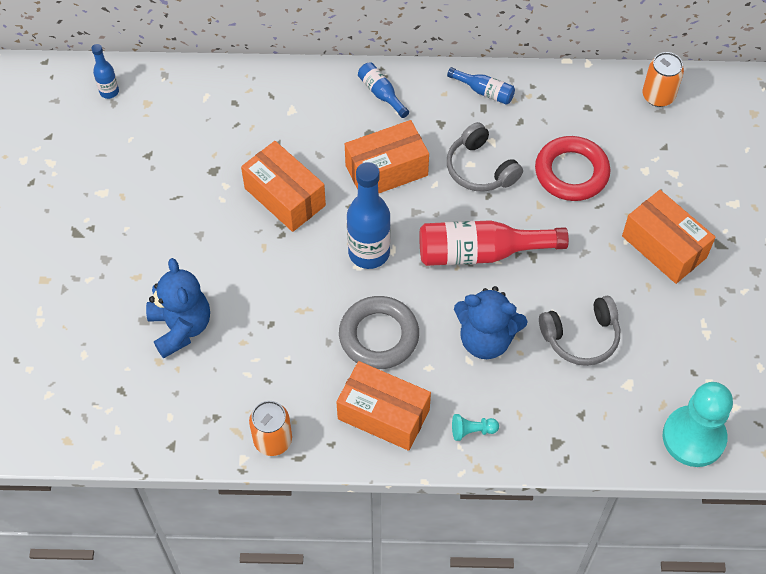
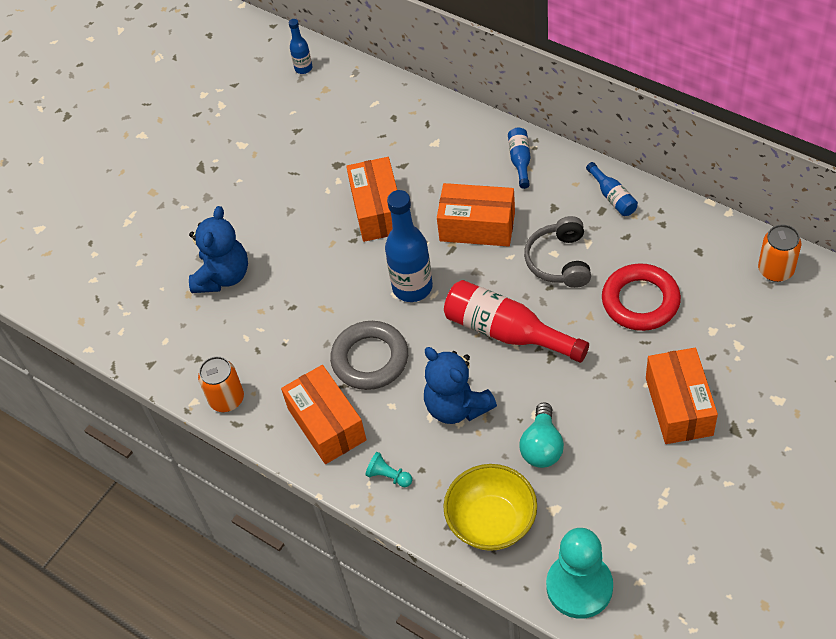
camera: 40 degrees right, 5 degrees down
grey headphones [539,296,620,366] -> turquoise light bulb [519,402,564,468]
none -> yellow bowl [443,464,537,551]

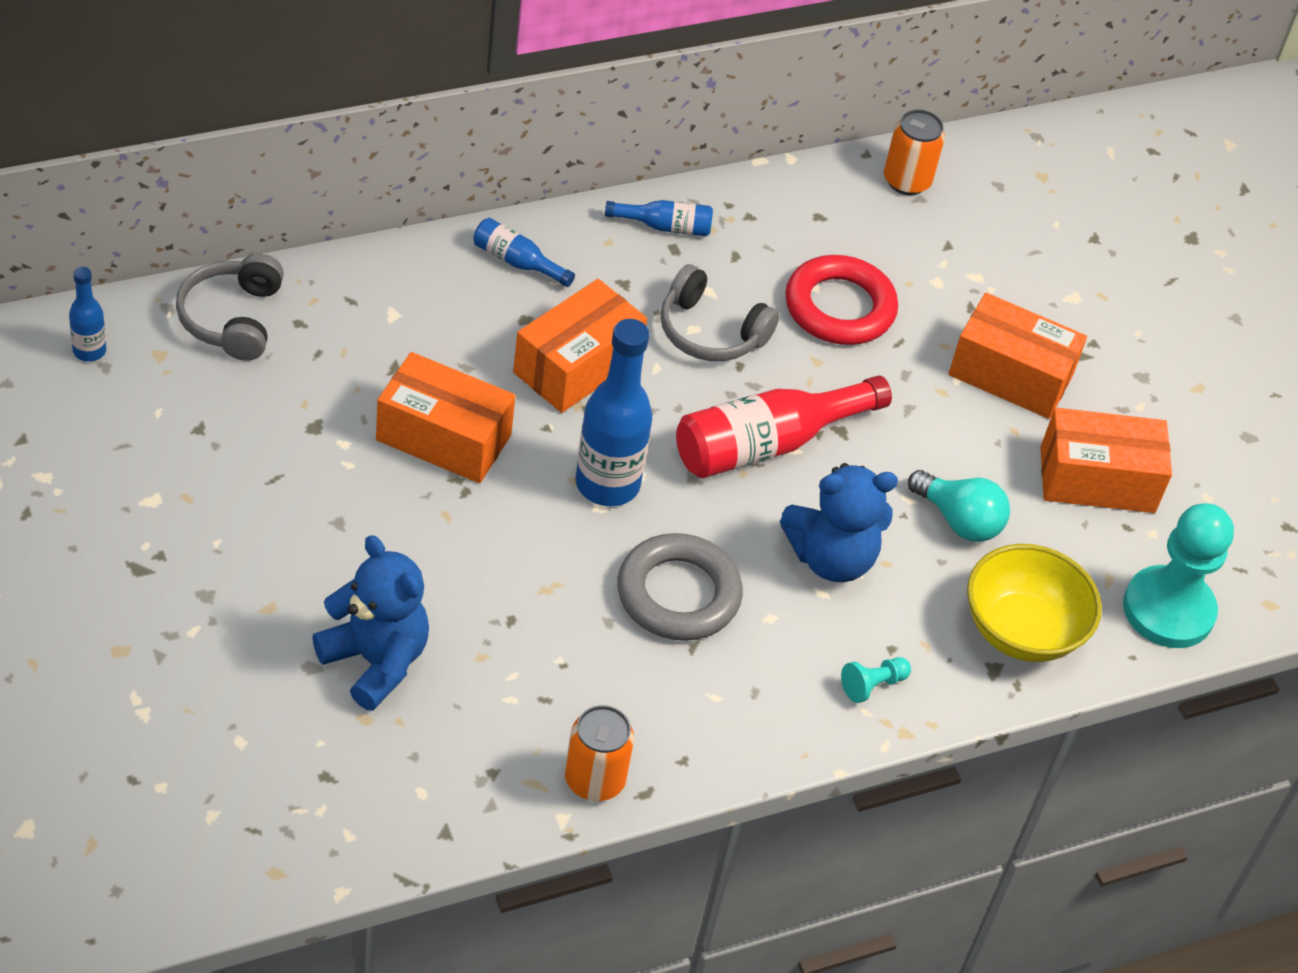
camera: 70 degrees left, 5 degrees down
orange box [281,365,367,464] -> orange box moved to [1041,408,1172,513]
none -> grey headphones [176,254,284,361]

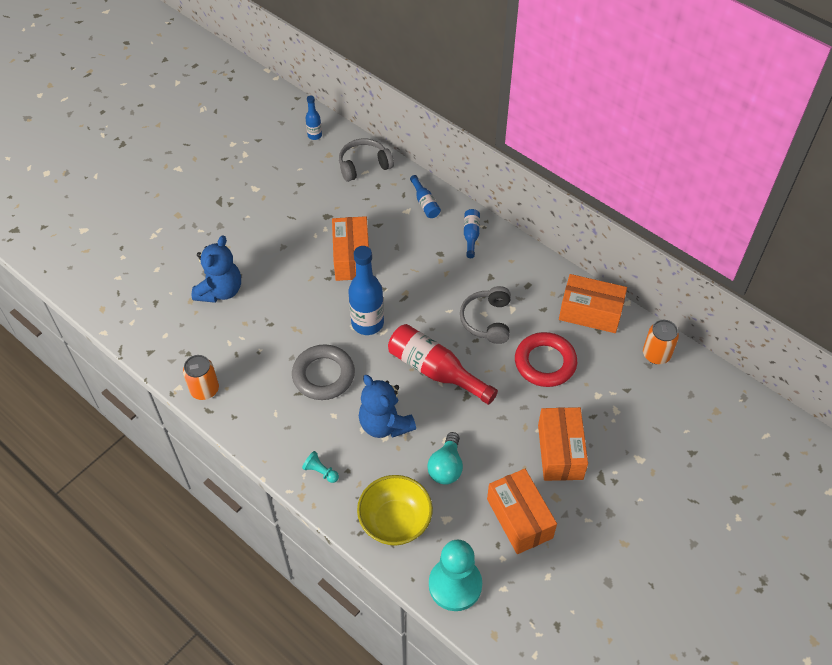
camera: 70 degrees right, 5 degrees up
orange box [513,279,647,413] -> orange box moved to [559,274,627,333]
blue bottle [605,200,713,237] -> blue bottle moved to [410,175,441,218]

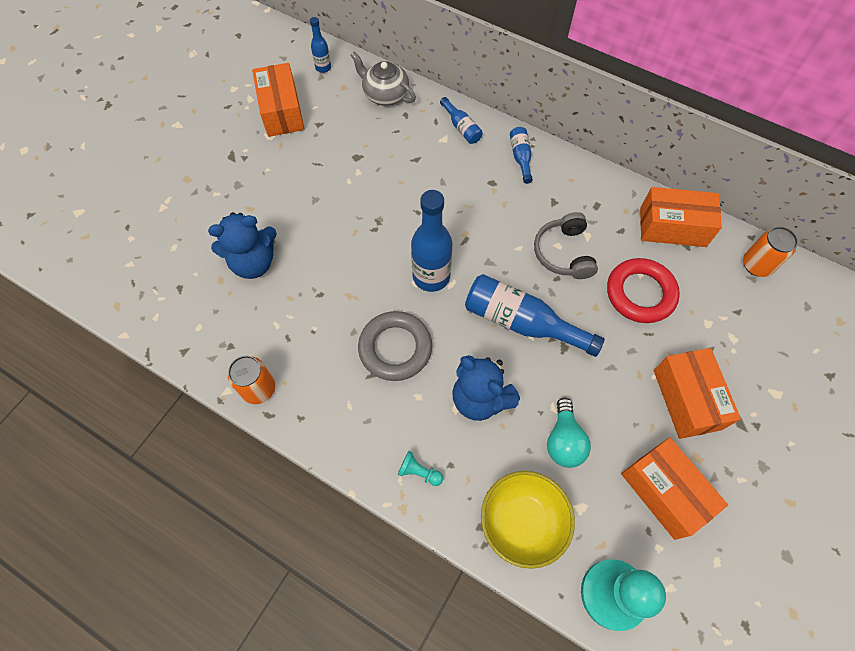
camera: 10 degrees left, 10 degrees up
blue teddy bear [192,235,241,303] -> blue teddy bear turned 60 degrees clockwise [208,212,277,279]
orange box [332,216,369,281] -> orange box moved to [252,63,304,137]
grey headphones [339,139,394,182] -> grey teapot [350,52,416,106]
red bottle [388,324,498,405] -> blue bottle [465,274,605,357]

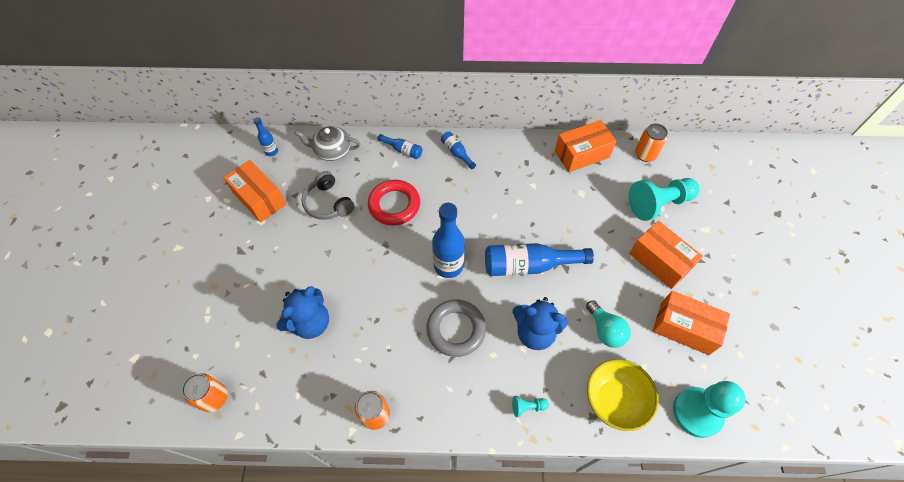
camera: 30 degrees left, 5 degrees down
grey headphones [534,212,598,279] -> grey headphones moved to [301,171,355,220]
red ring [607,258,680,323] -> red ring moved to [368,180,420,226]
none -> orange can [182,373,228,412]
none -> turquoise pawn [629,178,700,221]

